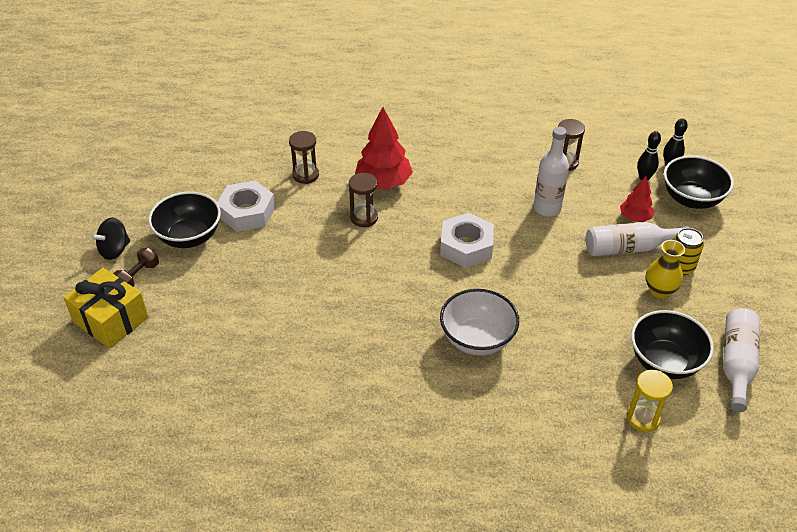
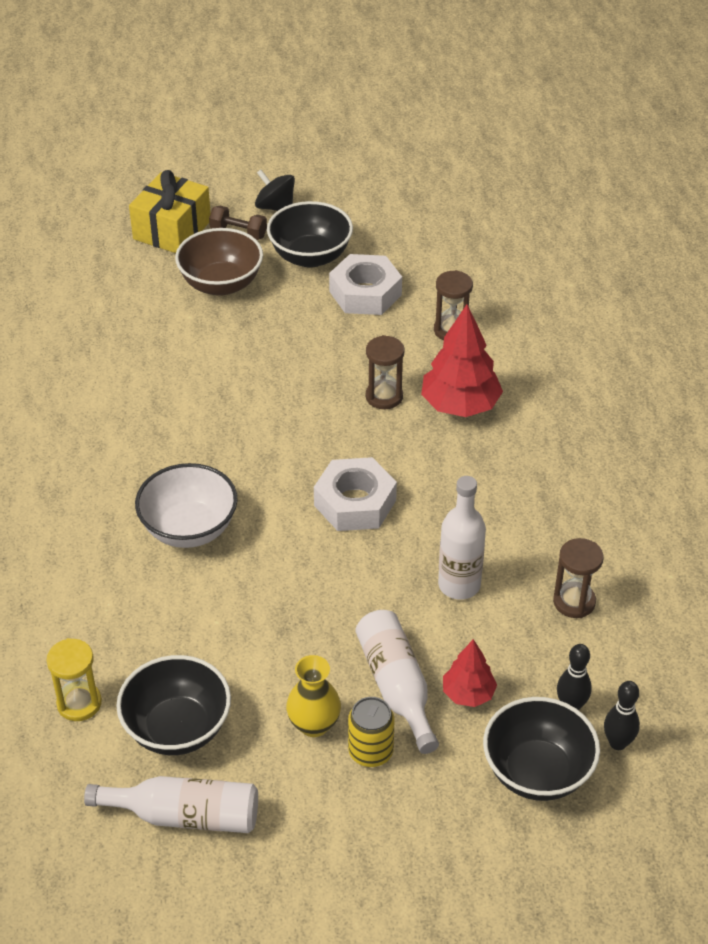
camera: 80 degrees right, 0 degrees up
none -> brown bowl [175,228,263,296]

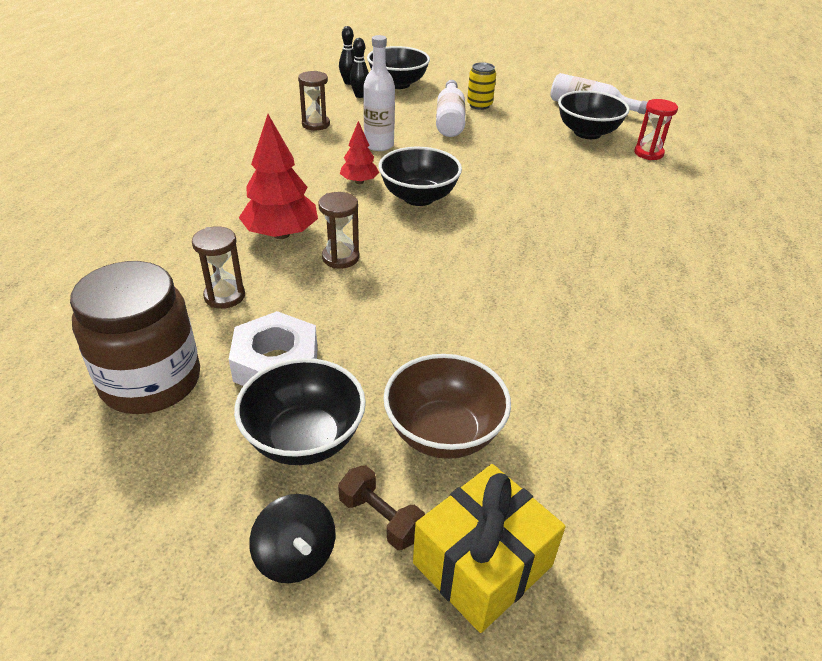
camera: 160 degrees left, 5 degrees down
yellow hourglass [46,638,102,721] -> red hourglass [634,99,678,160]
white bowl [135,463,238,548] -> none
yellow vase [286,655,341,737] -> none
white nut [314,457,397,531] -> black bowl [379,147,462,206]
red tree [443,639,497,707] -> red tree moved to [340,121,379,184]
none -> brown jar [70,261,200,414]

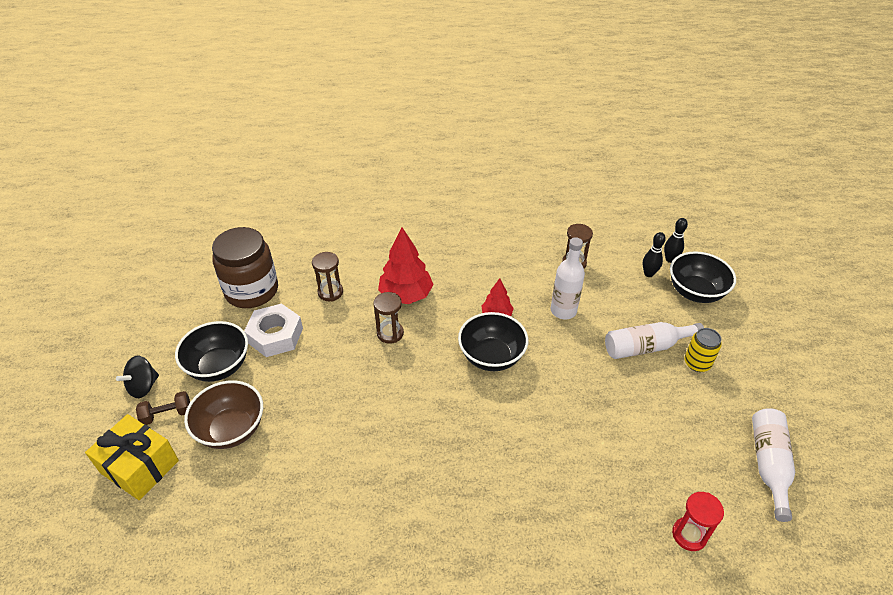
camera: 75 degrees right, 5 degrees up
brown dumbbell [338,465,425,550] -> brown dumbbell turned 45 degrees clockwise [136,391,190,425]
black bowl [558,90,630,139] -> none

